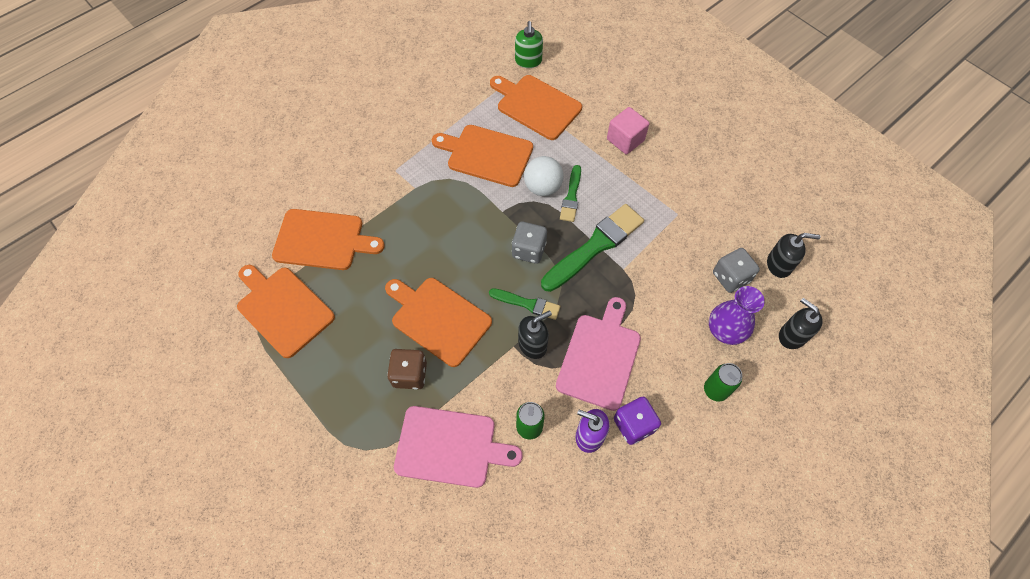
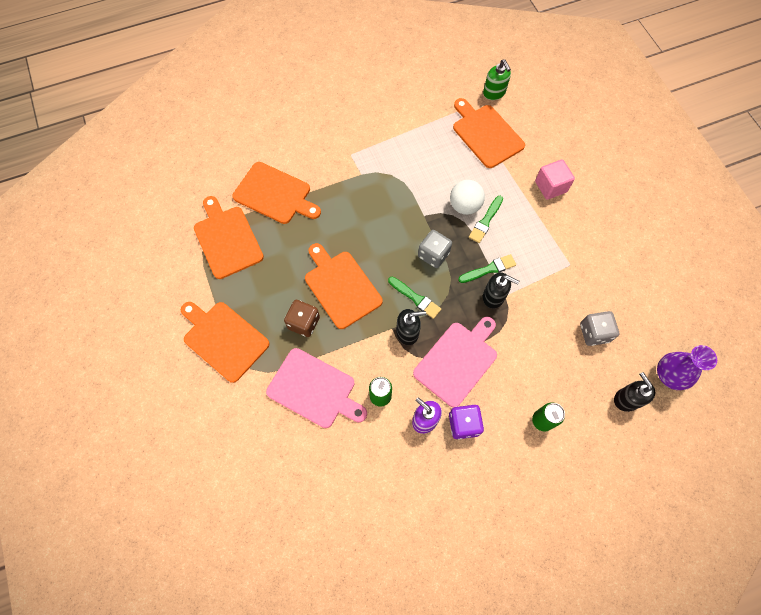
camera: 20 degrees right, 5 degrees up
orange cutting board [432,125,533,187] -> orange cutting board moved to [181,302,270,383]
green soap dispenser [515,21,543,68] -> green soap dispenser turned 45 degrees counterclockwise [483,59,511,100]
green brush [541,204,644,292] -> green brush [458,254,516,283], size x0.55
purple vase [709,286,765,345] -> purple vase moved to [657,345,717,390]
black soap dispenser [767,233,820,278] -> black soap dispenser moved to [483,273,519,308]

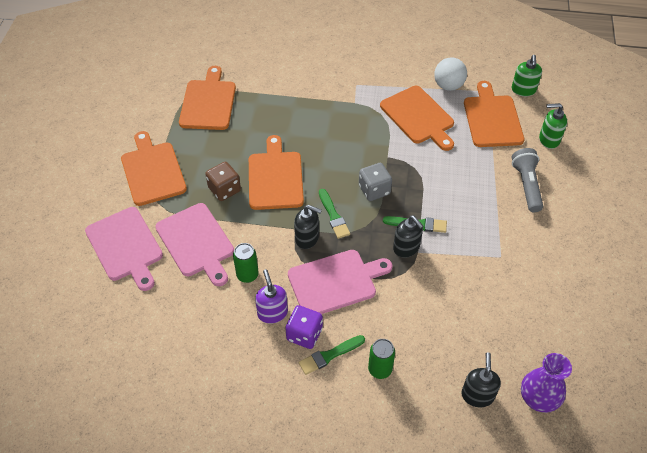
camera: 30 degrees right, 15 degrees down
orange cutting board [232,162,321,224] -> orange cutting board moved to [380,86,454,151]
white ball [450,180,485,215] -> white ball moved to [434,57,467,91]
green brush [469,196,503,243] -> green brush moved to [299,335,365,375]
pink cube [535,159,575,200] -> grey flashlight [511,148,543,212]
grey dice [580,311,619,346] -> none
none -> pink cutting board [85,207,163,291]
none -> green soap dispenser [539,103,567,149]

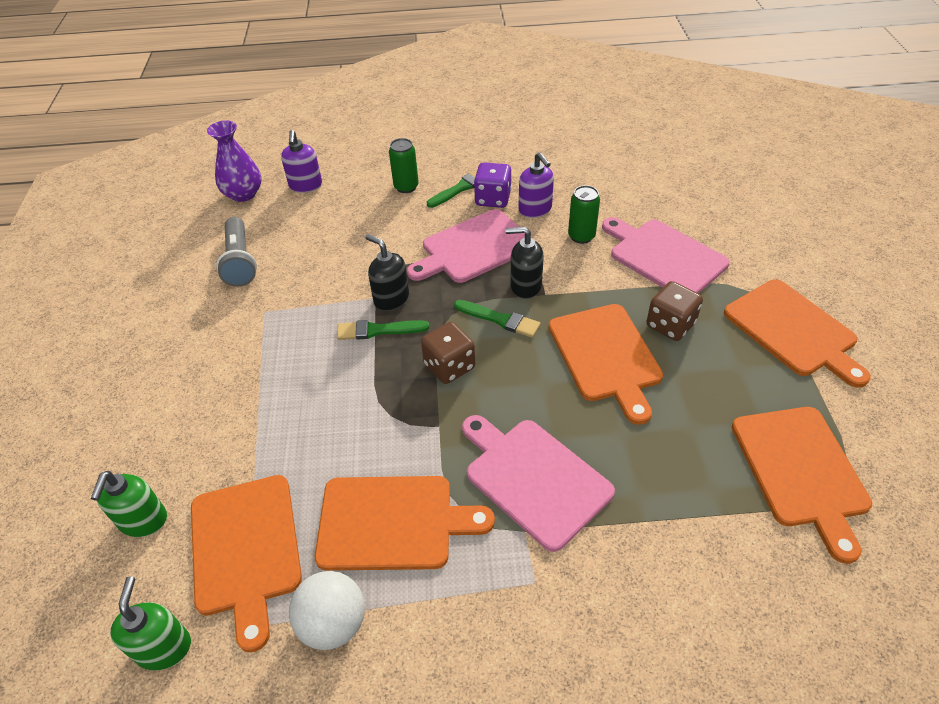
camera: 170 degrees right, 5 degrees down
pink cutting board [85,207,163,291] -> pink cutting board moved to [462,415,615,552]
green brush [319,189,350,239] -> green brush turned 150 degrees clockwise [454,300,541,338]
grey dice [359,163,392,201] -> brown dice [421,322,475,384]
orange cutting board [380,86,454,151] -> orange cutting board turned 135 degrees clockwise [315,476,495,571]
black soap dispenser [461,352,501,407] -> purple soap dispenser [281,130,322,193]
grey flashlight [511,148,543,212] -> grey flashlight moved to [216,217,257,287]
green soap dispenser [539,103,567,149] -> green soap dispenser turned 105 degrees clockwise [91,471,167,537]

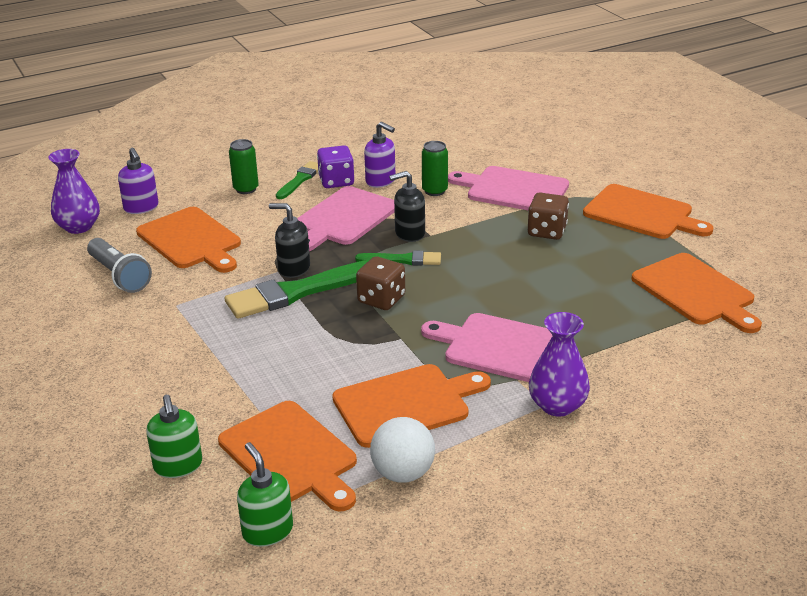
camera: 25 degrees left, 15 degrees down
green brush [337,320,429,340] -> green brush [225,260,369,319], size x1.83
orange cutting board [549,304,663,425] -> orange cutting board moved to [136,207,241,273]
none -> purple vase [529,312,590,417]

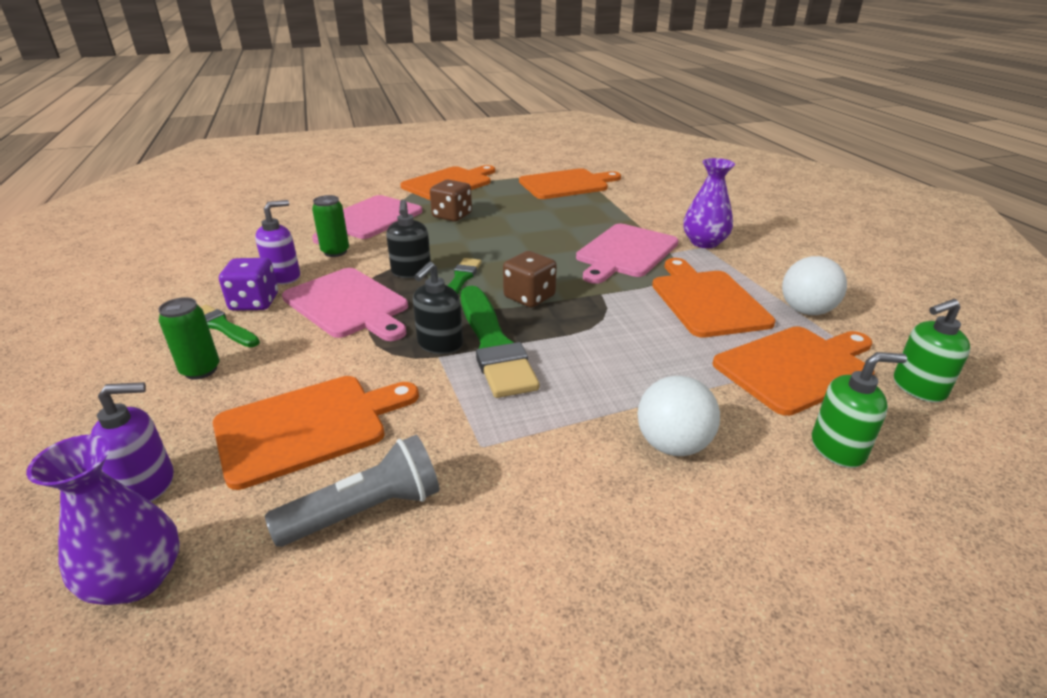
camera: 80 degrees left, 0 degrees up
none -> white ball [637,376,720,456]

